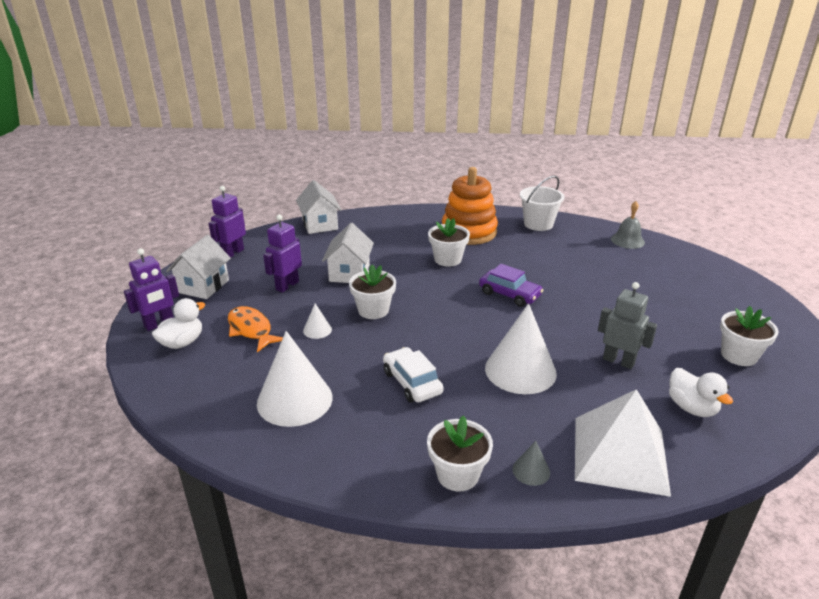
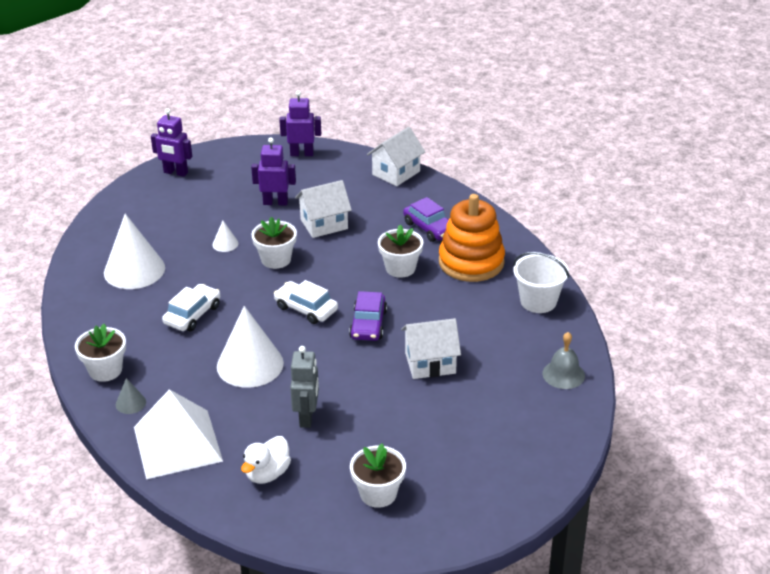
camera: 60 degrees right, 5 degrees up
white duck [152,298,205,349] -> none
white house [166,235,231,299] -> white house moved to [401,318,461,379]
orange fish [228,306,283,352] -> none
none -> white car [274,280,338,324]
none -> purple car [403,197,449,242]

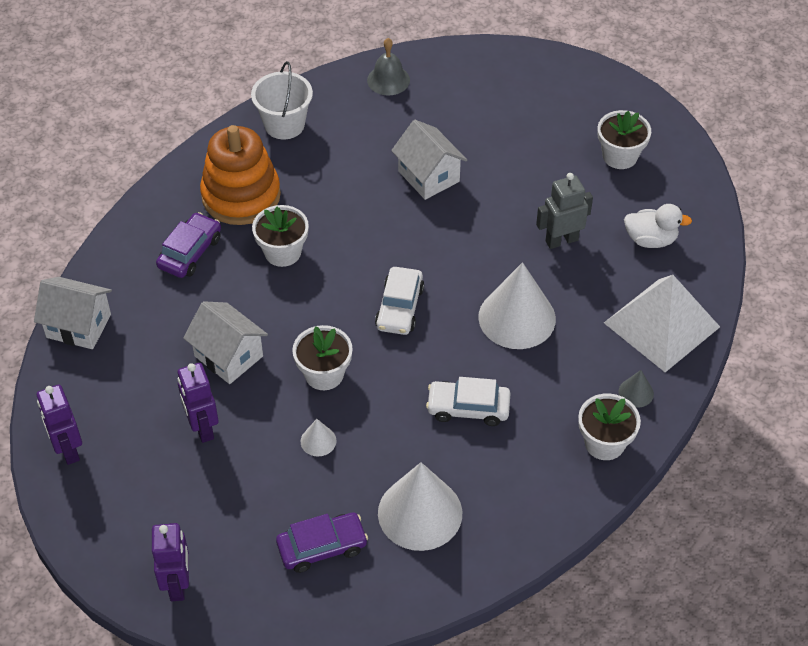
camera: 115 degrees left, 15 degrees up
purple car [349,291,387,341] -> purple car moved to [276,512,368,573]

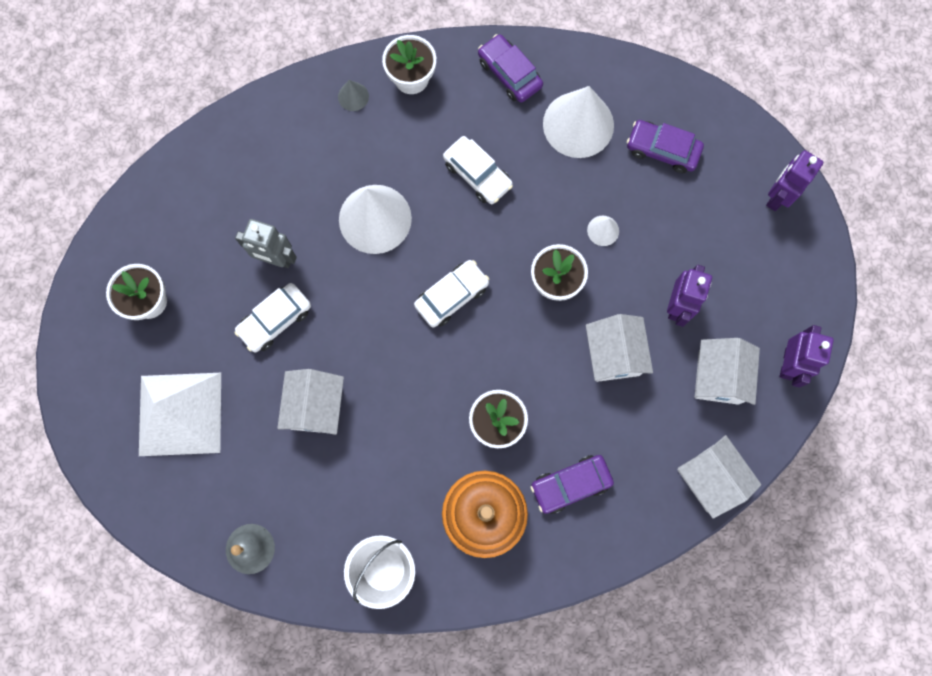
camera: 140 degrees left, 25 degrees up
white pyramid [604,275,720,372] -> white pyramid moved to [139,373,221,456]
white duck [624,204,692,248] -> none
none -> white car [234,283,311,352]
none -> purple car [478,34,543,103]
none -> white house [695,338,760,405]

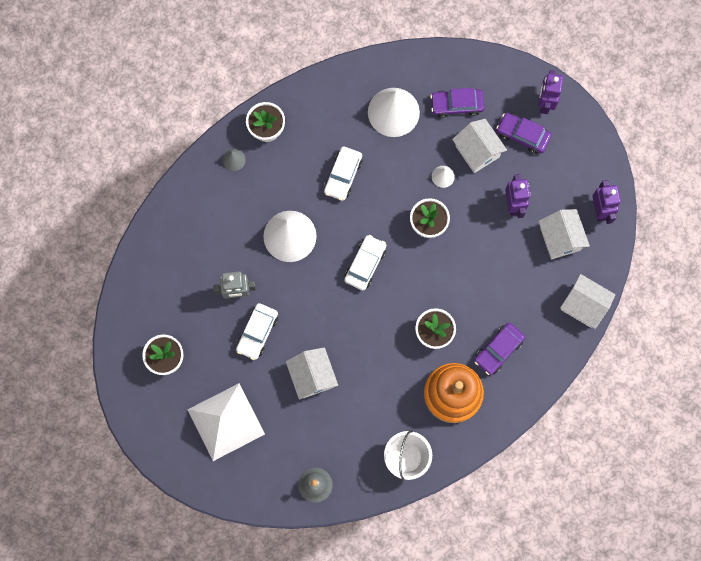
camera: 25 degrees left, 0 degrees up
white car [443,136,513,204] -> white car turned 90 degrees clockwise [324,147,363,201]
purple car [478,34,543,103] -> purple car moved to [496,113,552,154]
white house [586,314,653,382] -> white house moved to [452,119,507,173]

